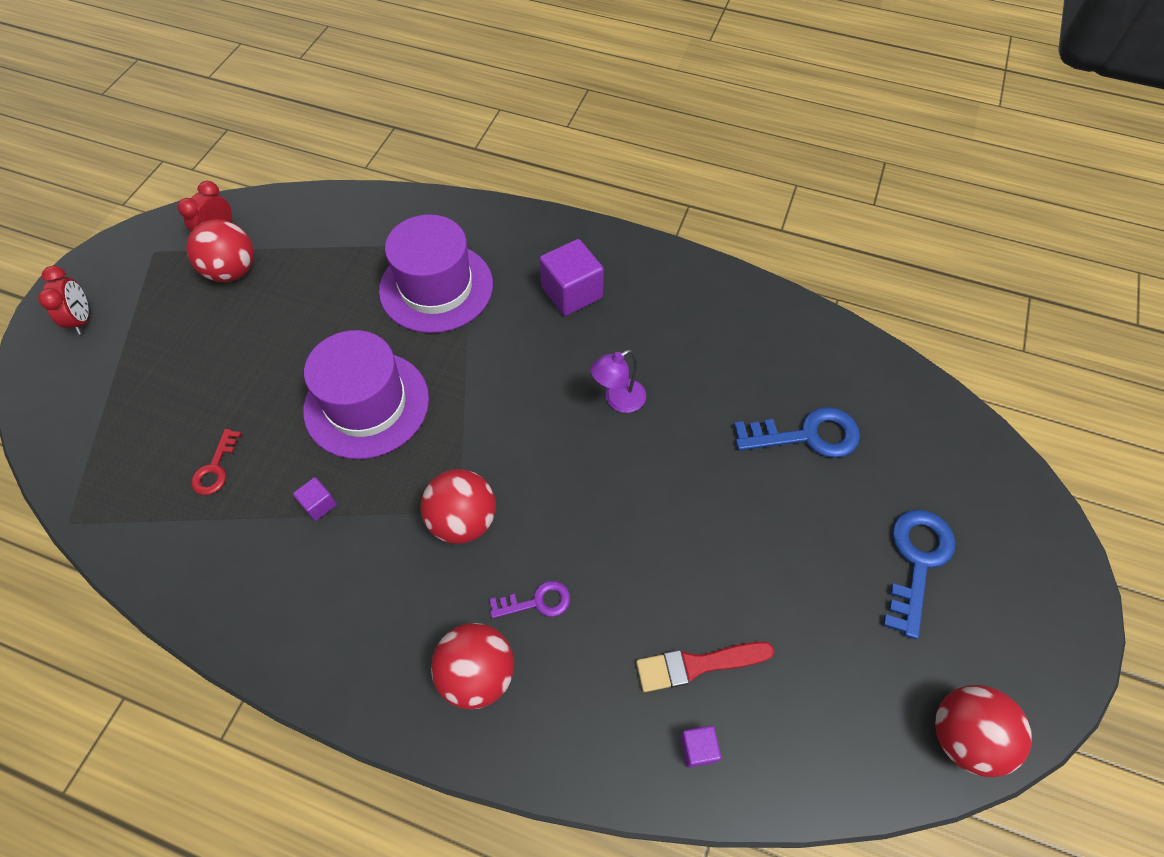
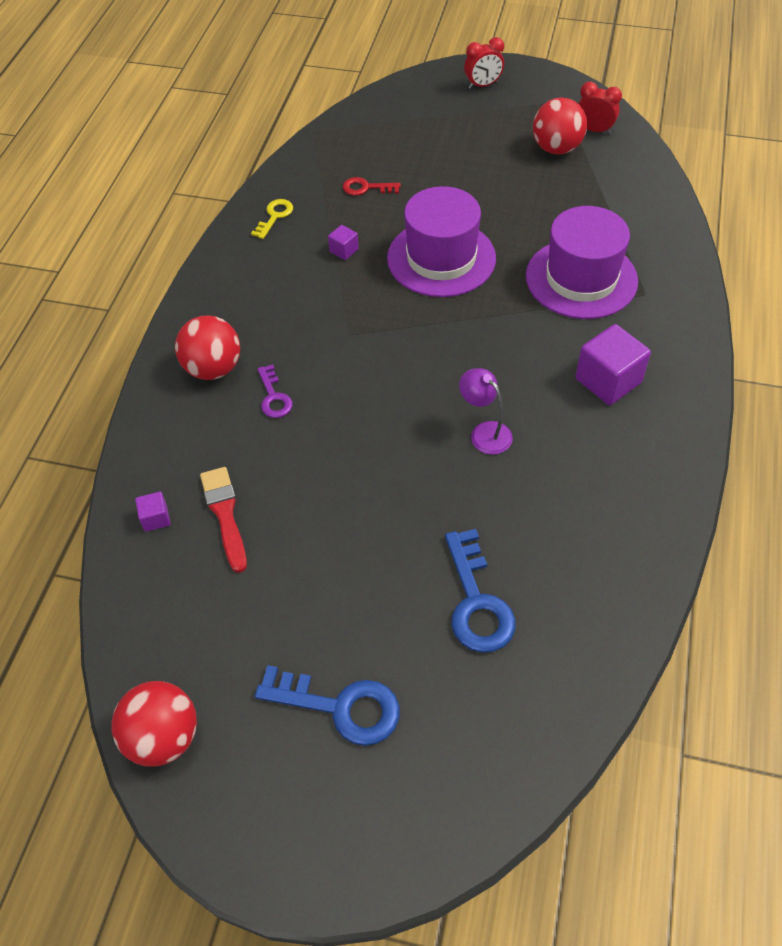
camera: 85 degrees right, 5 degrees down
red ball [420,469,496,544] -> none
none -> yellow key [251,199,293,239]

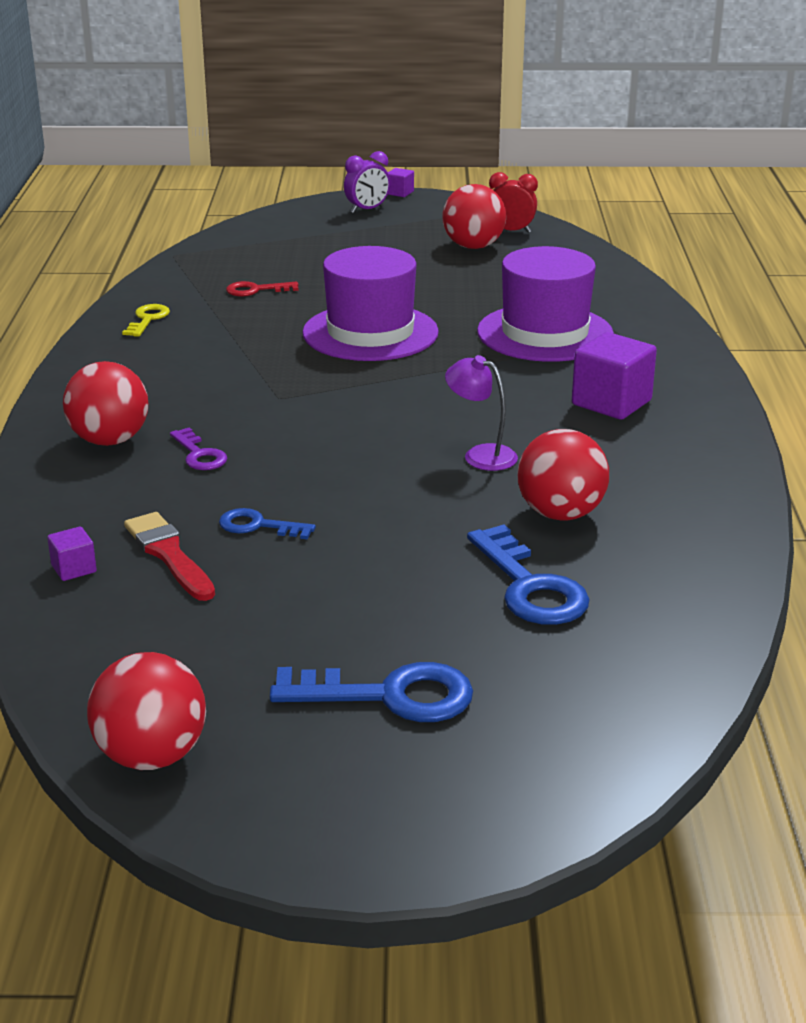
camera: 15 degrees left, 25 degrees down
purple cube [328,225,359,260] -> purple cube moved to [388,168,414,197]
red clock [464,37,504,89] -> purple clock [344,151,390,213]
none -> blue key [219,508,316,539]
none -> red ball [517,429,609,521]

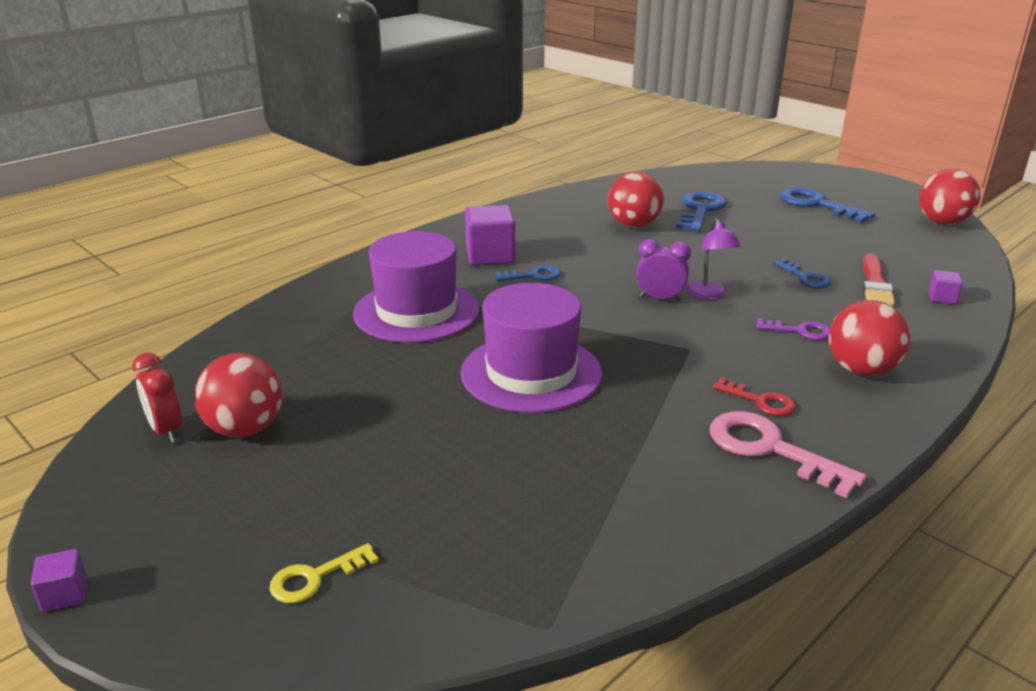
camera: 135 degrees left, 0 degrees up
yellow key [122,304,170,337] -> yellow key moved to [269,543,379,603]
purple key [170,427,227,470] -> purple key turned 90 degrees clockwise [756,318,830,340]
red key [226,281,298,297] -> red key moved to [712,377,796,416]
purple clock [344,151,390,213] -> purple clock moved to [636,239,691,301]
purple lamp [445,355,518,471] -> purple lamp moved to [686,219,741,300]
none -> blue key [495,265,561,281]
none -> pink key [710,411,867,498]

